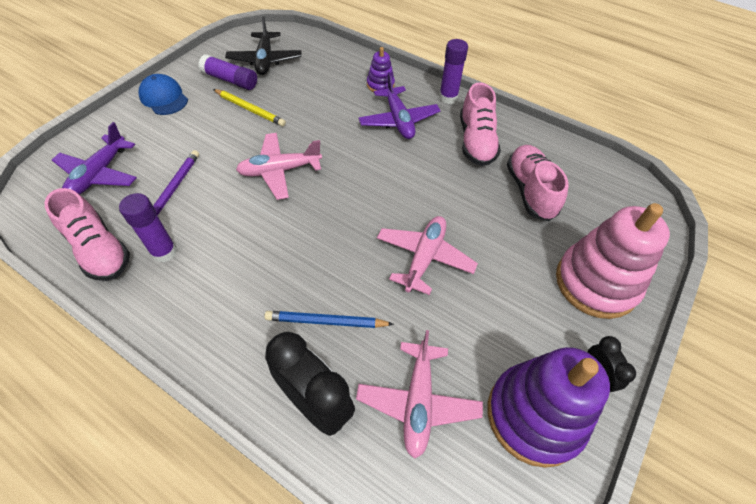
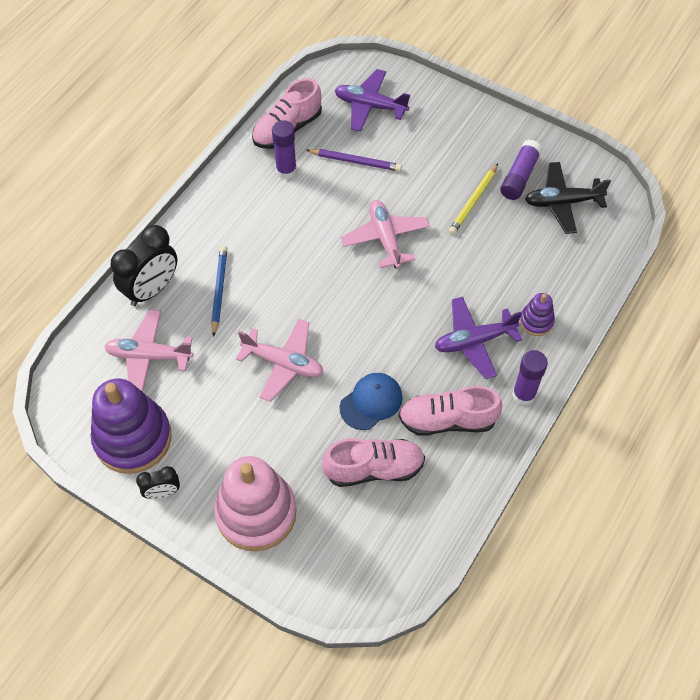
camera: 90 degrees right, 5 degrees up
blue cap [139,74,188,115] -> blue cap moved to [340,373,403,430]

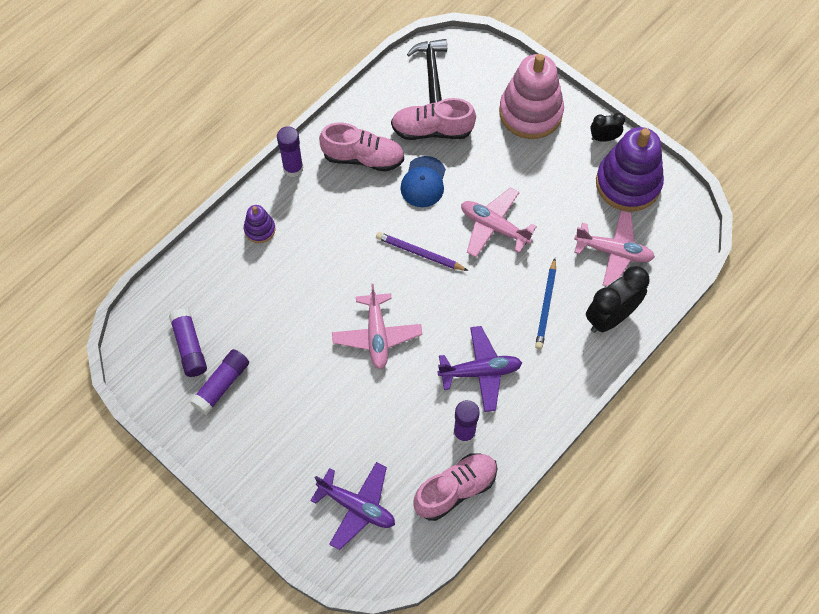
camera: 170 degrees left, 5 degrees up
purple pencil [306,149,402,171] -> purple pencil moved to [376,232,468,271]
blue cap [340,373,403,430] -> blue cap turned 45 degrees counterclockwise [400,156,446,207]
purple plane [435,297,522,379] -> purple plane moved to [437,326,522,412]
yellow pencil [449,164,498,235] -> none
black plane [525,162,611,234] -> purple glue stick [169,308,207,377]
none -> black hammer [407,39,447,104]

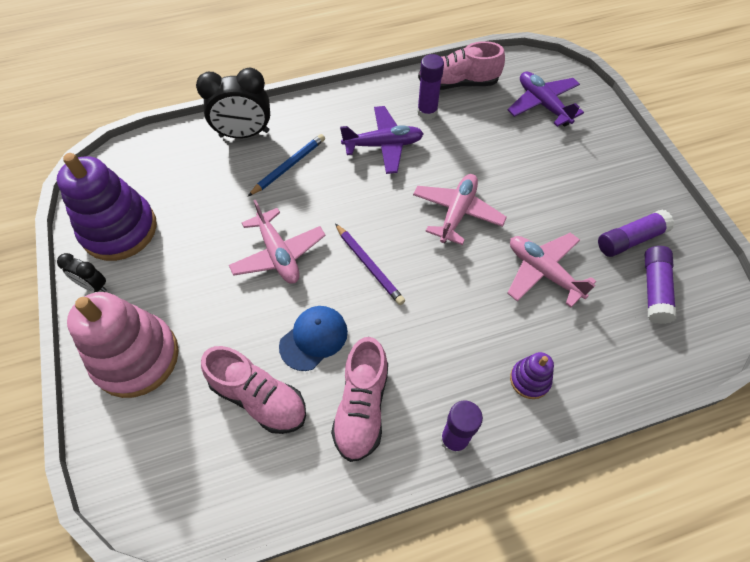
camera: 150 degrees left, 5 degrees down
pink shoe [319,122,404,172] -> pink shoe turned 120 degrees counterclockwise [331,337,388,462]
black hammer [407,39,447,104] -> none
purple plane [437,326,522,412] -> purple plane turned 150 degrees clockwise [340,106,424,174]
pink plane [574,210,655,286] -> pink plane moved to [507,232,596,307]

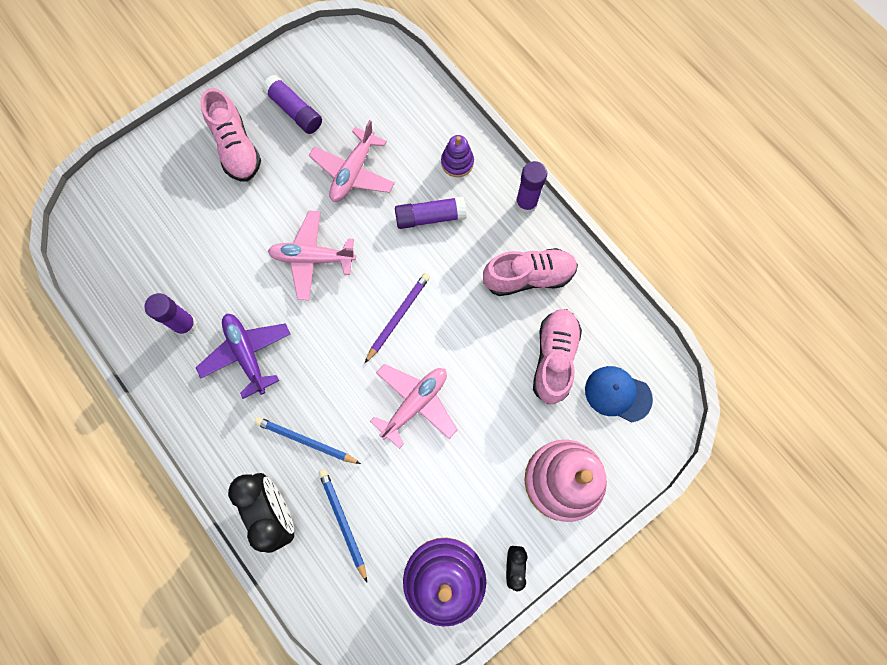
camera: 110 degrees left, 15 degrees up
blue cap [279,306,348,371] -> blue cap moved to [585,366,653,422]
pink shoe [418,41,505,90] -> pink shoe moved to [200,88,261,181]
purple plane [508,72,584,127] -> none
purple glue stick [645,246,677,324] -> purple glue stick moved to [395,197,466,229]
none -> blue pencil [318,469,367,582]

